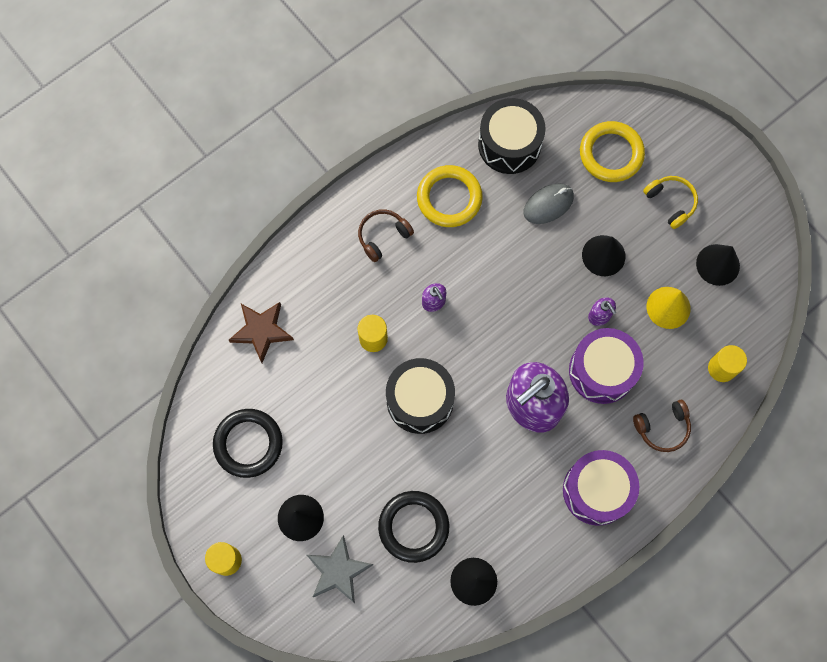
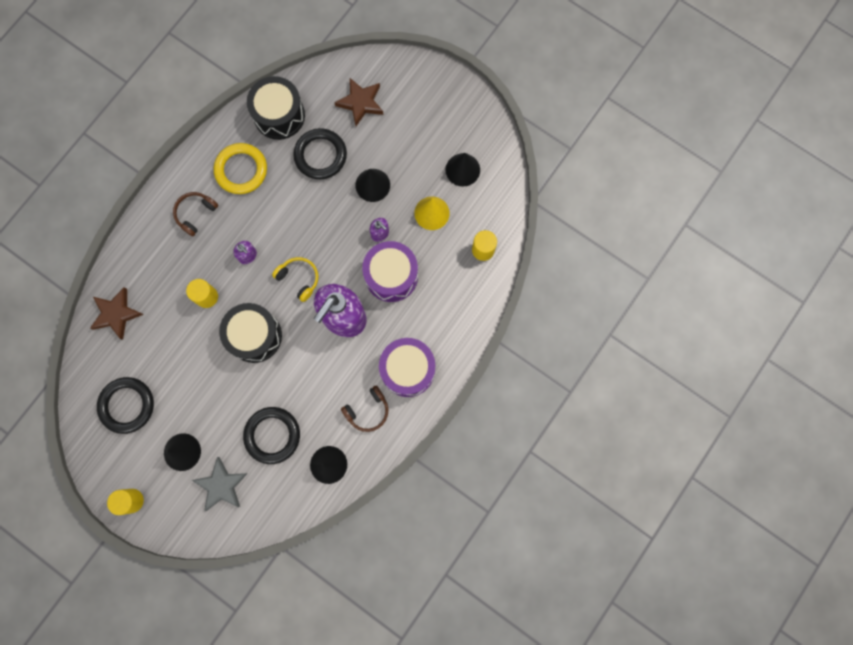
camera: 15 degrees left, 5 degrees up
grey mouse [524,183,574,224] -> black ring [293,128,347,179]
yellow ring [580,121,645,182] -> brown star [334,78,384,126]
brown headphones [633,400,691,452] -> brown headphones moved to [341,386,388,432]
yellow headphones [643,176,698,229] -> yellow headphones moved to [272,257,318,302]

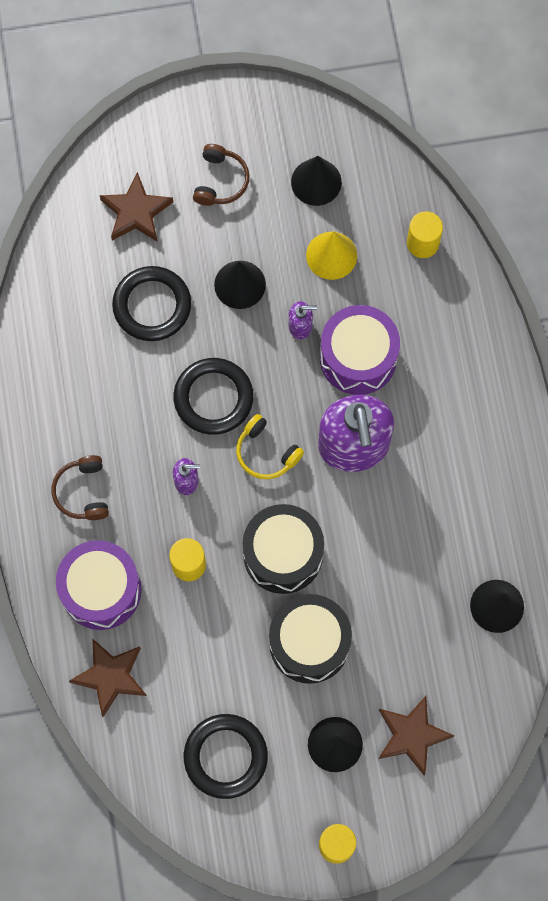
camera: 45 degrees left, 5 degrees down
grey star [192,457,248,511] -> brown star [378,696,454,776]
yellow ring [214,143,267,194] -> none
black ring [243,407,300,464] -> black ring moved to [174,358,254,435]
black drum [247,76,305,140] -> black drum moved to [269,594,352,684]
yellow headphones [272,257,318,302] -> yellow headphones turned 135 degrees counterclockwise [236,414,304,479]
brown headphones [341,386,388,432] -> brown headphones moved to [193,144,250,206]
purple drum [379,338,435,397] -> purple drum moved to [56,540,141,630]

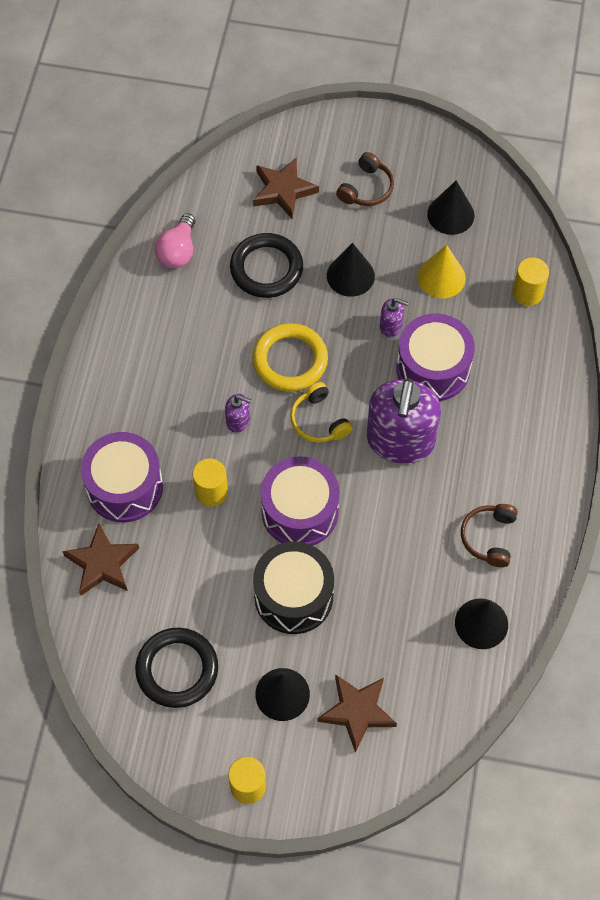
camera: 20 degrees right, 10 degrees down
brown headphones [51,455,109,520] -> brown headphones moved to [461,504,518,567]
black ring [174,358,254,435] -> yellow ring [252,323,328,392]
black drum [243,504,324,594] -> purple drum [260,456,340,546]
none -> pink light bulb [155,213,195,268]

